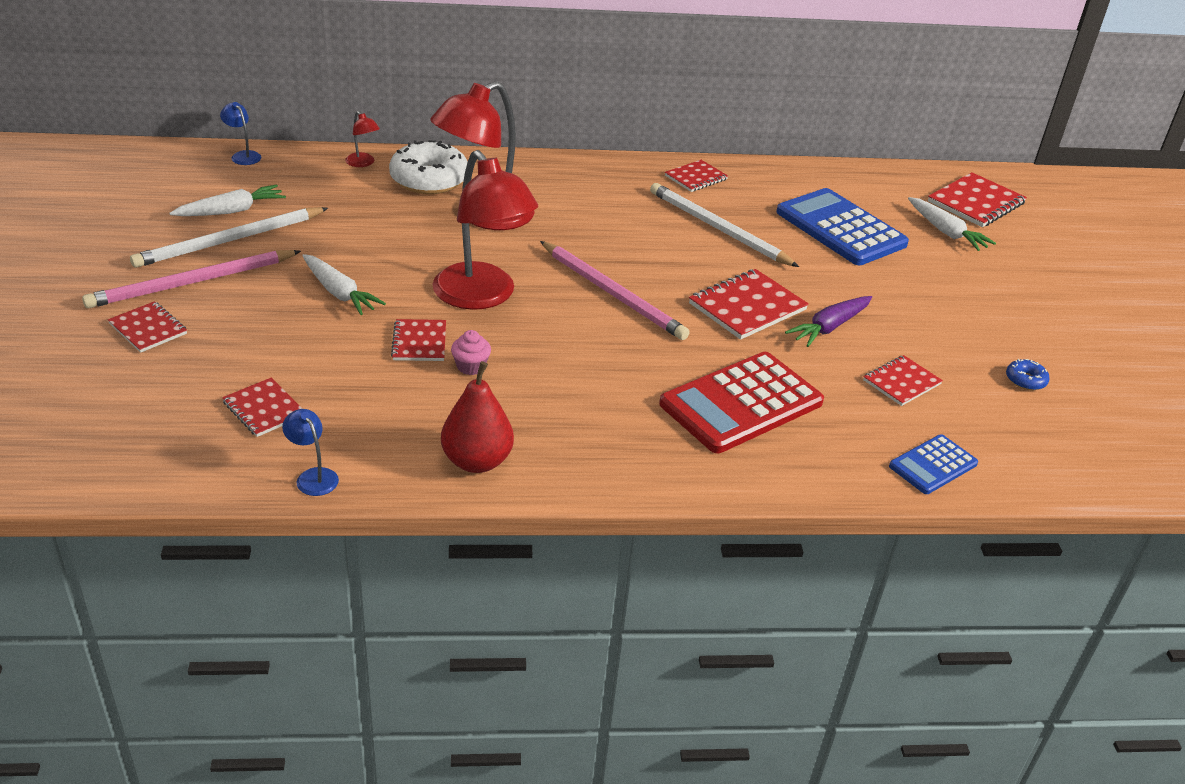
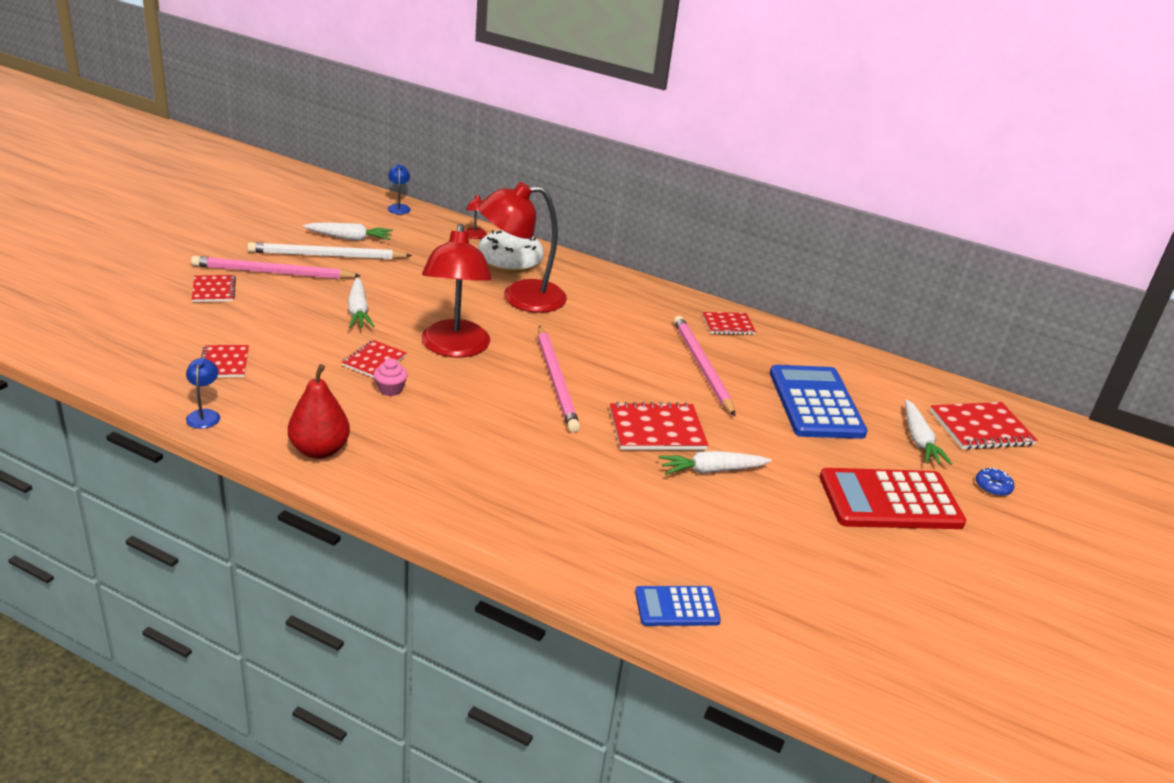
camera: 30 degrees right, 5 degrees down
white pencil [650,183,799,267] -> pink pencil [674,316,735,416]
red calculator [659,352,824,453] -> red calculator moved to [819,468,966,529]
purple carrot [785,296,872,347] -> white carrot [658,451,772,475]
red notebook [863,355,943,406] -> none
blue donut [1006,359,1050,390] -> blue donut moved to [976,467,1014,496]

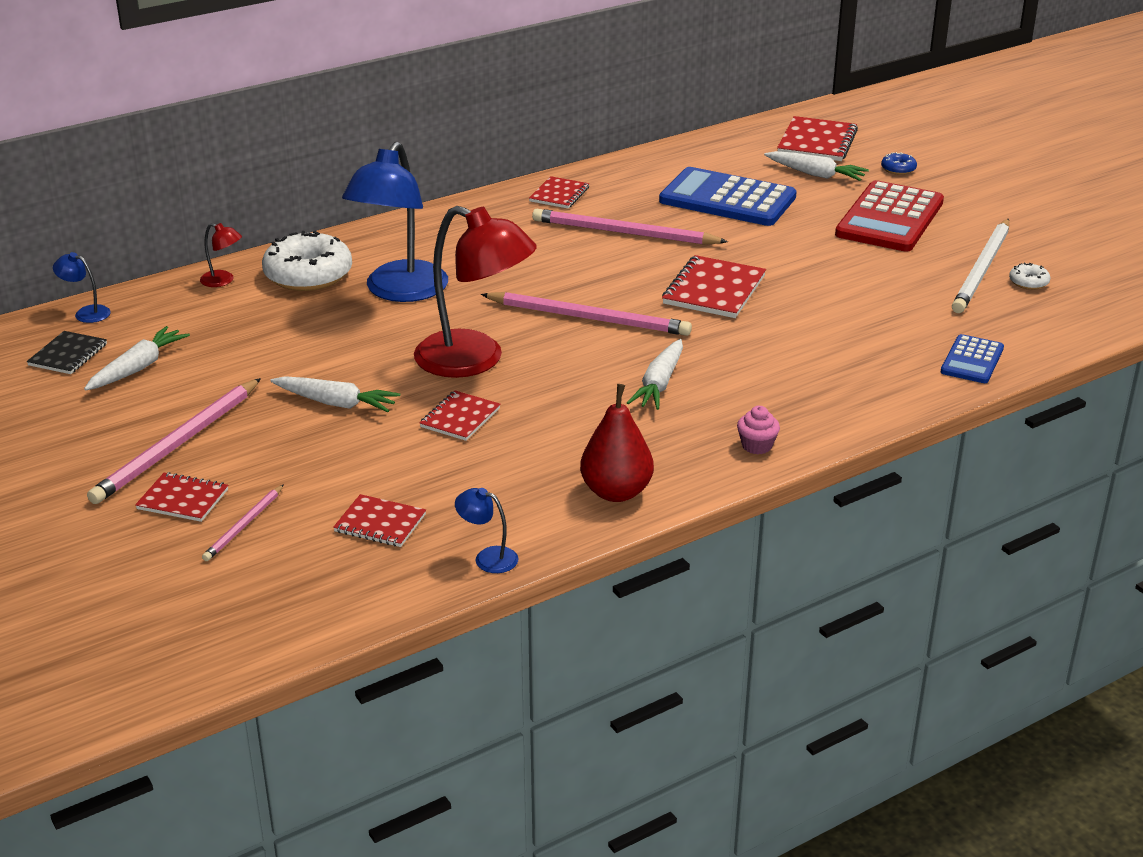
camera: 55 degrees left, 0 degrees up
white pencil [247,242,412,260] -> white pencil moved to [952,219,1009,313]
red notebook [341,340,407,378] -> red notebook turned 60 degrees clockwise [420,391,501,441]
pink cupcake [374,358,408,396] -> pink cupcake moved to [737,406,780,454]
red lamp [478,182,567,313] -> blue lamp [342,142,448,302]
white carrot [658,451,772,475] -> white carrot moved to [627,339,683,410]
none -> black notebook [27,331,107,374]
none -> pink pencil [202,484,284,561]
none -> white donut [1009,263,1050,290]

